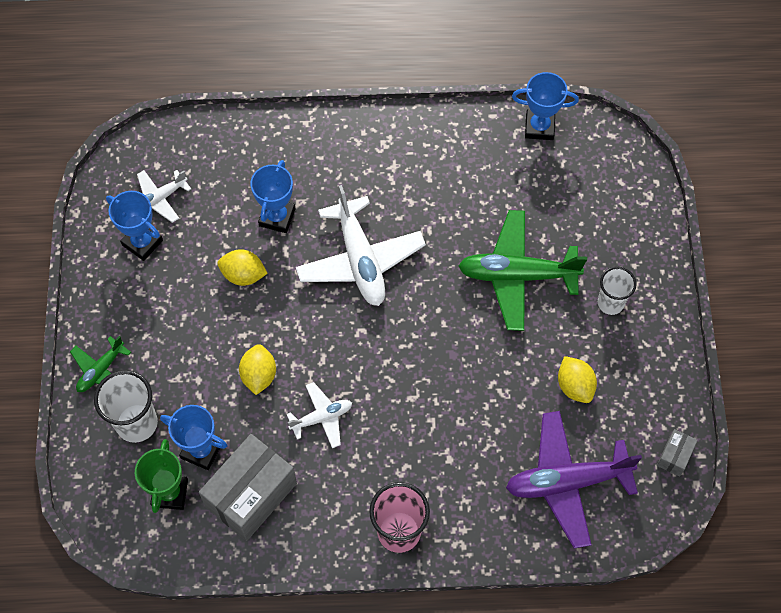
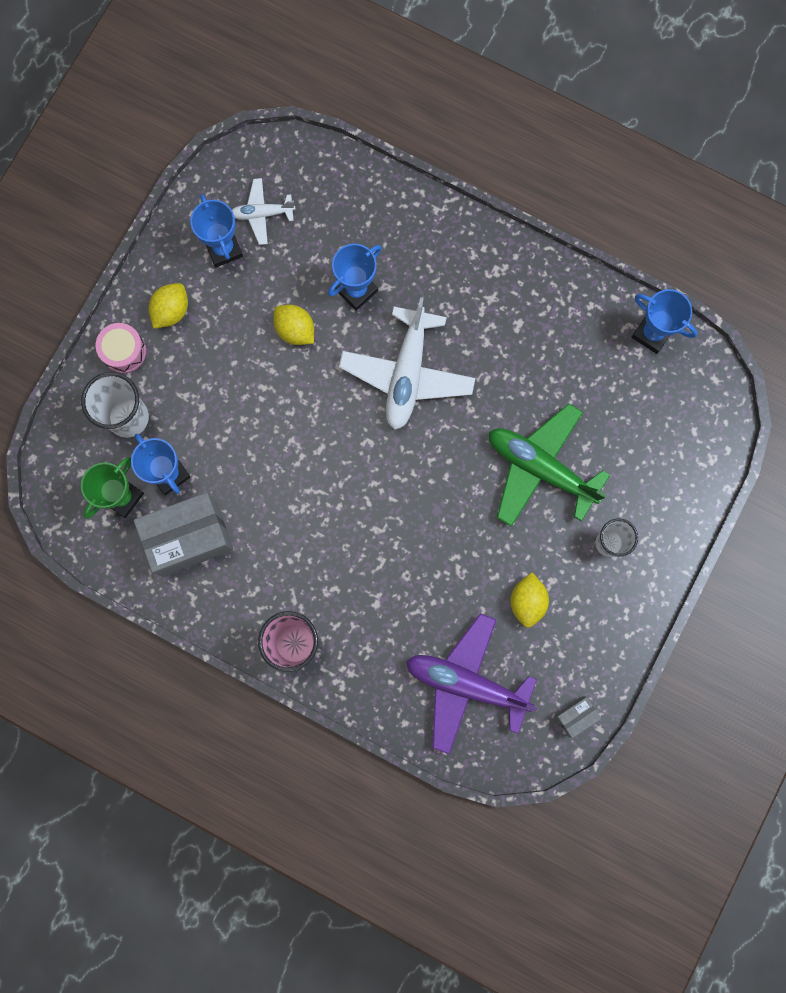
camera: 30 degrees right, 15 degrees up
green plane [70,336,131,392] -> pink drum [96,323,146,373]
yellow lemon [239,344,276,395] -> yellow lemon moved to [149,283,188,329]
white plane [287,382,352,448] -> none

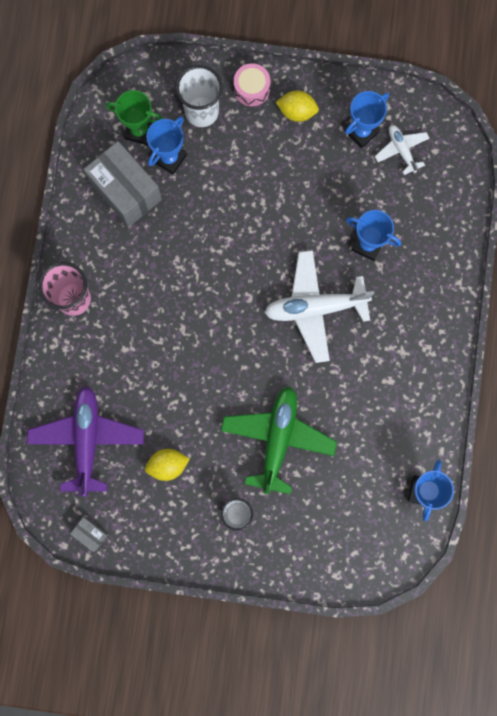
camera: 70 degrees right, 0 degrees up
yellow lemon [273,305,314,345] -> none

